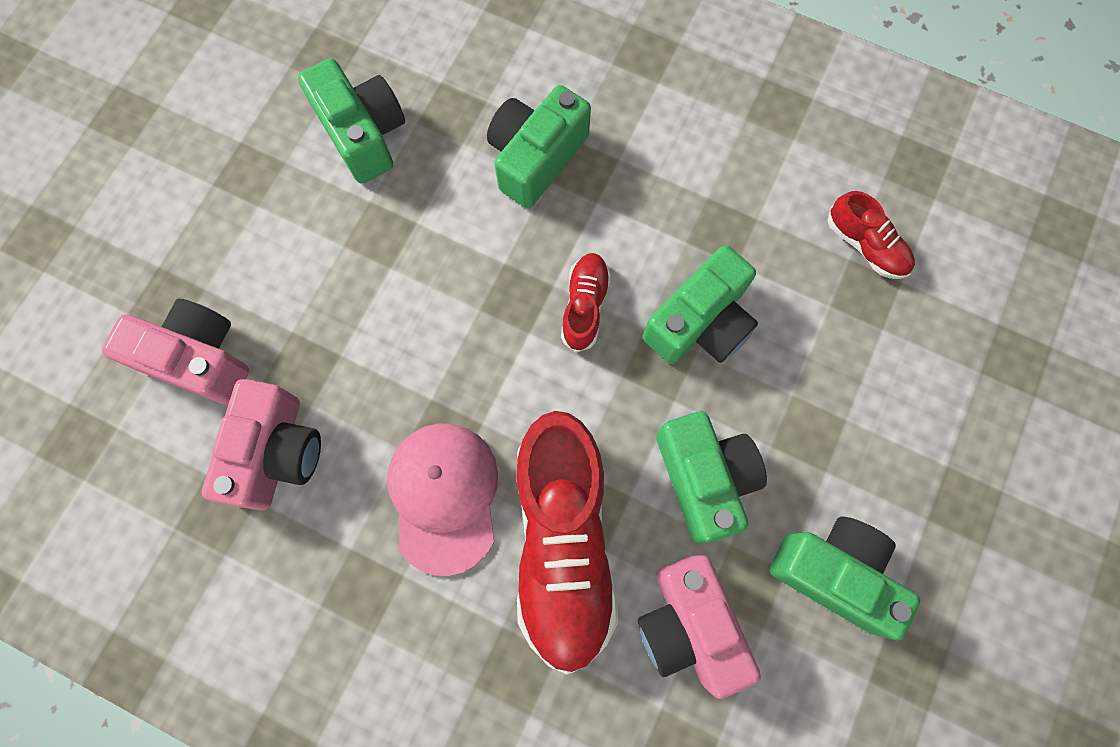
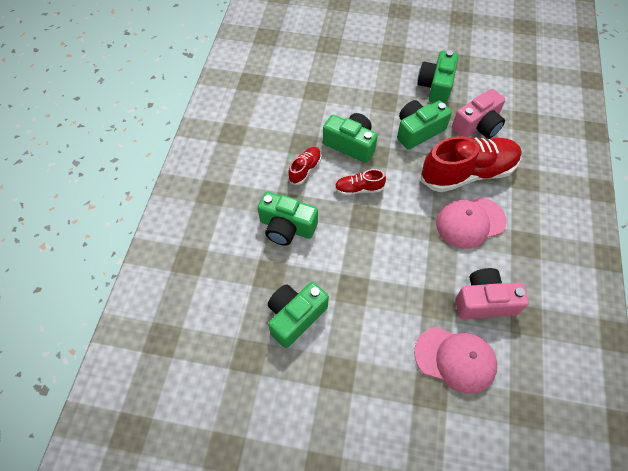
camera: 105 degrees left, 15 degrees down
pink camera [102,298,249,405] -> pink cap [414,327,497,394]
red shoe [828,191,915,279] -> red shoe moved to [288,147,321,185]

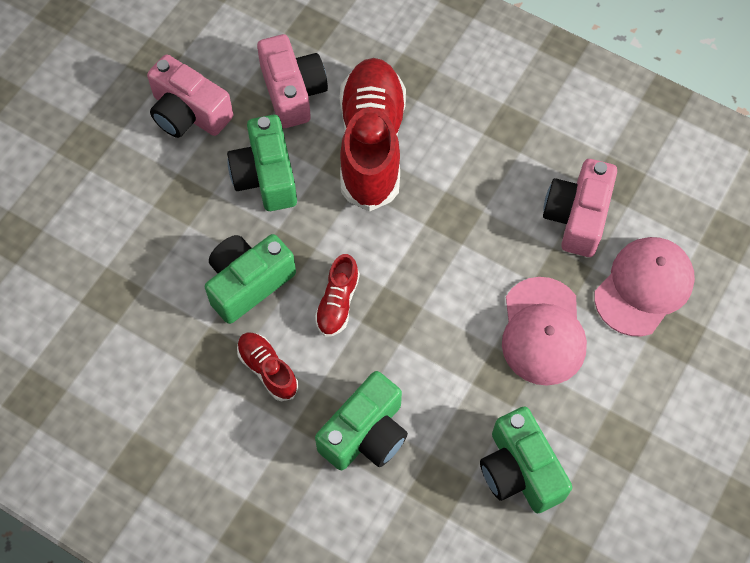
camera: 70 degrees left, 5 degrees up
green camera [417,50,458,104] -> pink camera [147,54,233,138]
pink cap [436,197,507,249] -> pink cap moved to [502,277,587,385]

